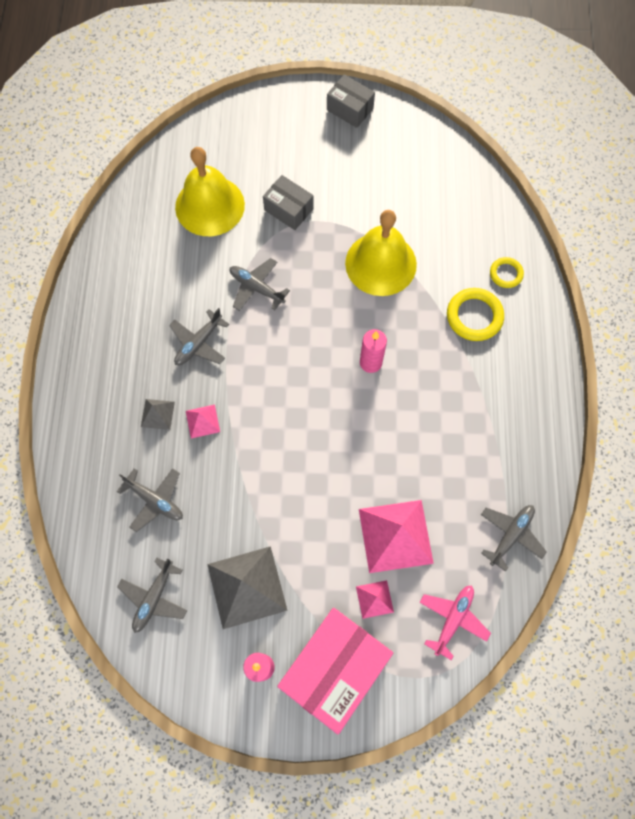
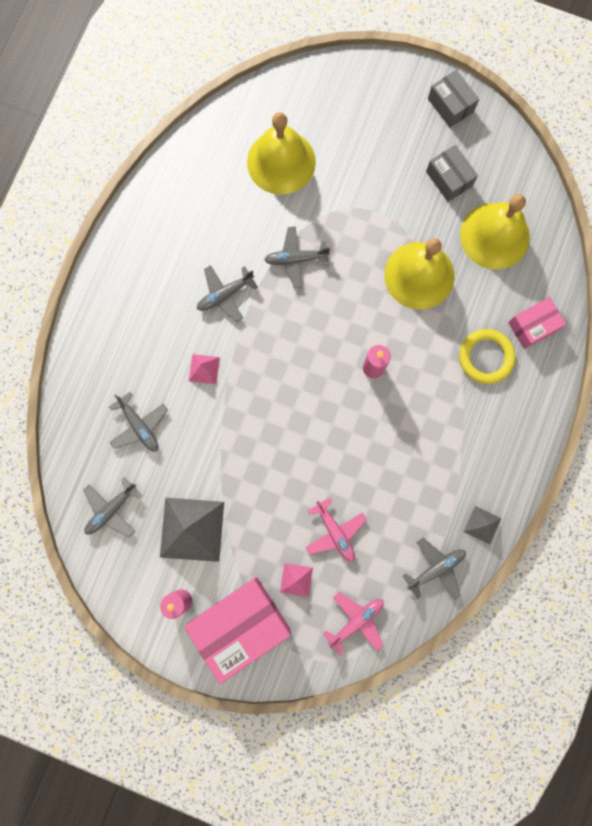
camera: 20 degrees right, 10 degrees up
grey pyramid [141,399,175,430] -> grey pyramid moved to [464,506,501,544]
grey plane [230,258,290,311] -> grey plane turned 60 degrees counterclockwise [264,226,330,288]
grey box [263,175,314,230] -> grey box moved to [426,145,478,202]
pink pyramid [359,500,434,573] -> pink plane [306,497,367,562]
yellow ring [490,257,524,288] -> pink box [508,297,566,349]
none -> yellow bell [460,194,530,270]

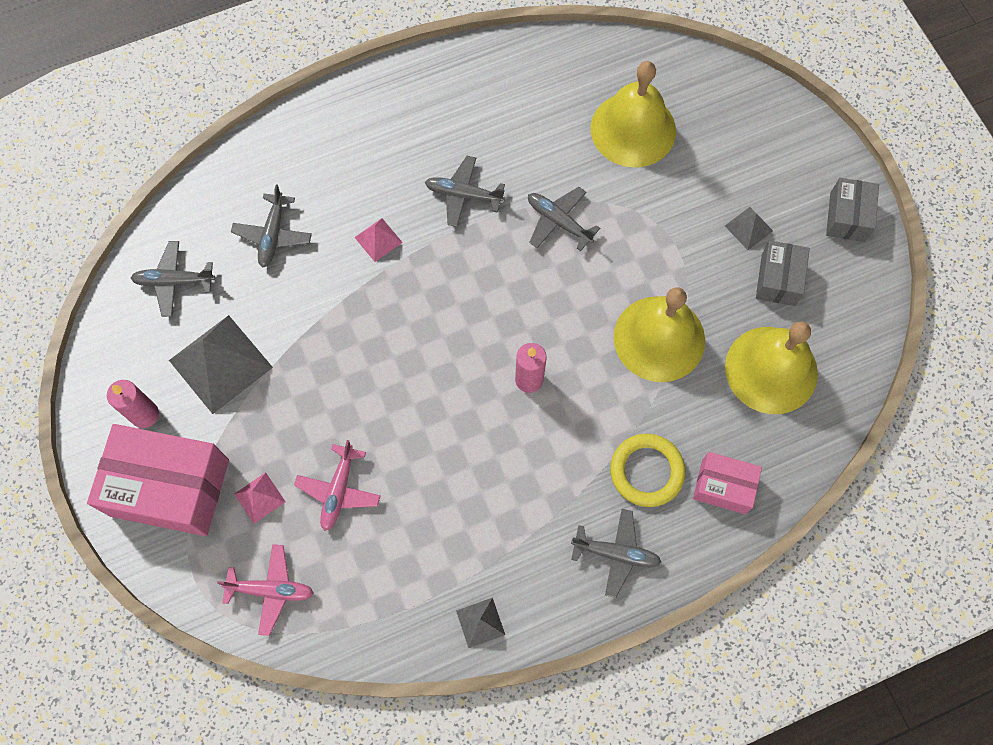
camera: 45 degrees right, 10 degrees down
grey plane [403,538,466,600] -> grey plane moved to [571,509,661,598]
none -> grey pyramid [725,207,773,250]

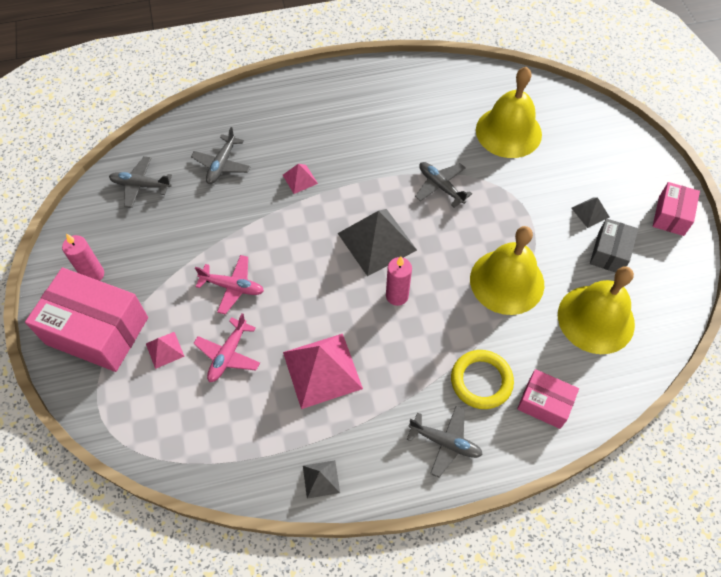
camera: 10 degrees right, 10 degrees down
grey pyramid [169,315,273,414] -> grey pyramid moved to [338,209,417,276]
pink plane [217,544,314,636] -> pink plane moved to [195,255,264,314]
grey plane [425,156,505,227] -> none
grey box [826,178,879,242] -> pink box [653,182,700,236]
none -> pink pyramid [283,334,363,409]

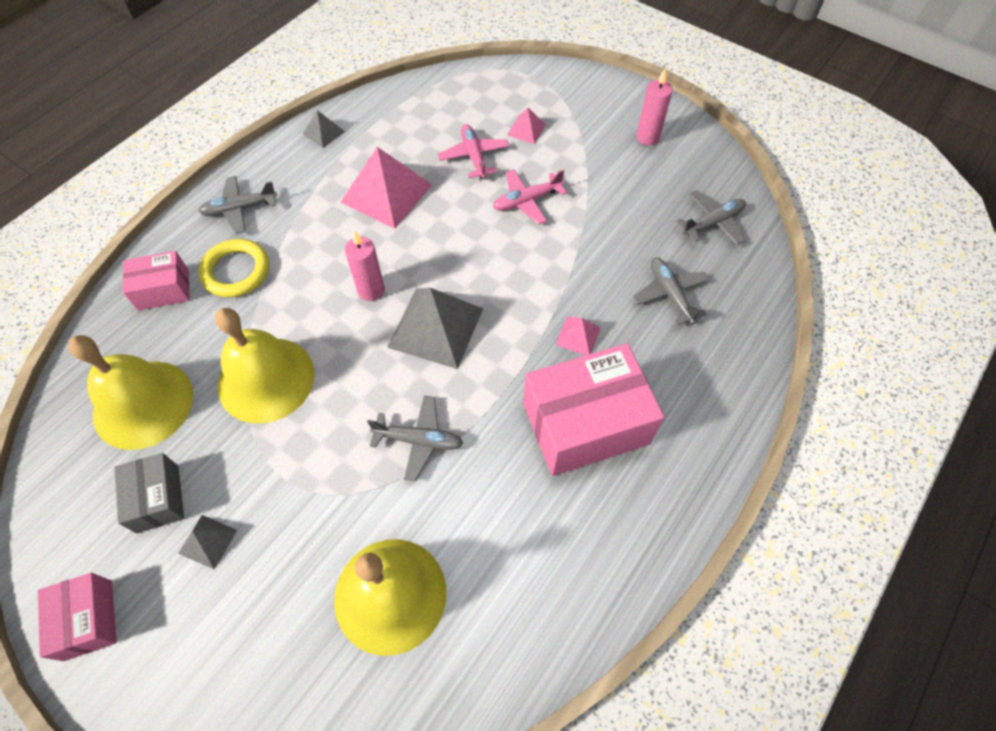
camera: 140 degrees right, 0 degrees up
pink box [25,267,148,372] -> pink box moved to [523,343,664,476]

